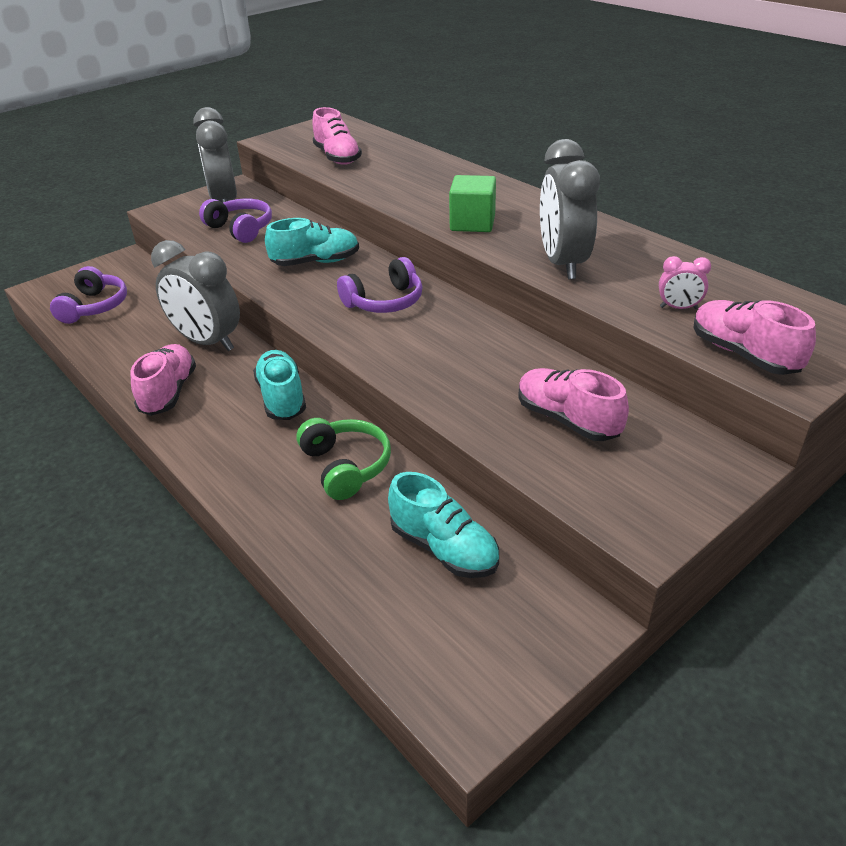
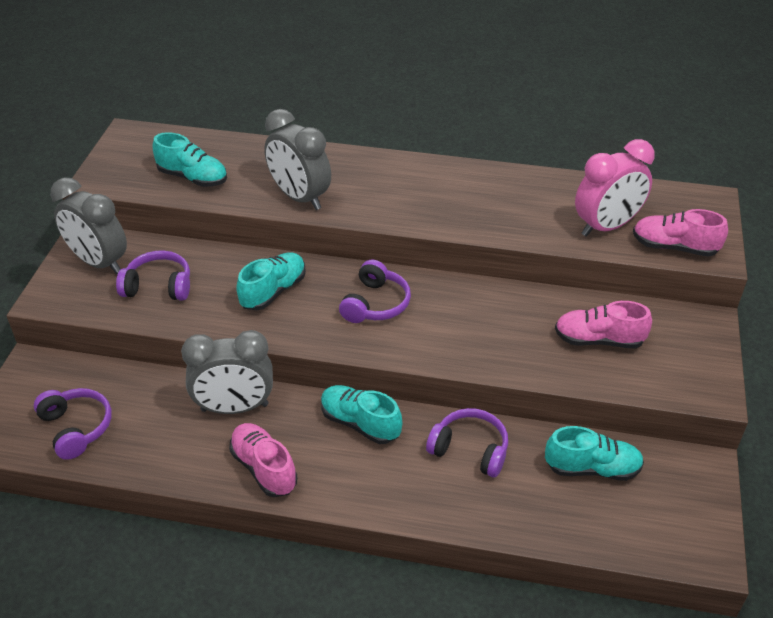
camera: 40 degrees left, 5 degrees up
green headphones [296,418,391,500] -> purple headphones [426,408,508,477]
pink shoe [312,107,362,165] -> turquoise shoe [153,132,227,187]
green cube [449,175,496,232] -> none
grey clock [540,139,600,279] -> grey clock moved to [264,109,331,210]
pink clock [659,256,711,309] -> pink clock [575,139,655,237], size x2.26

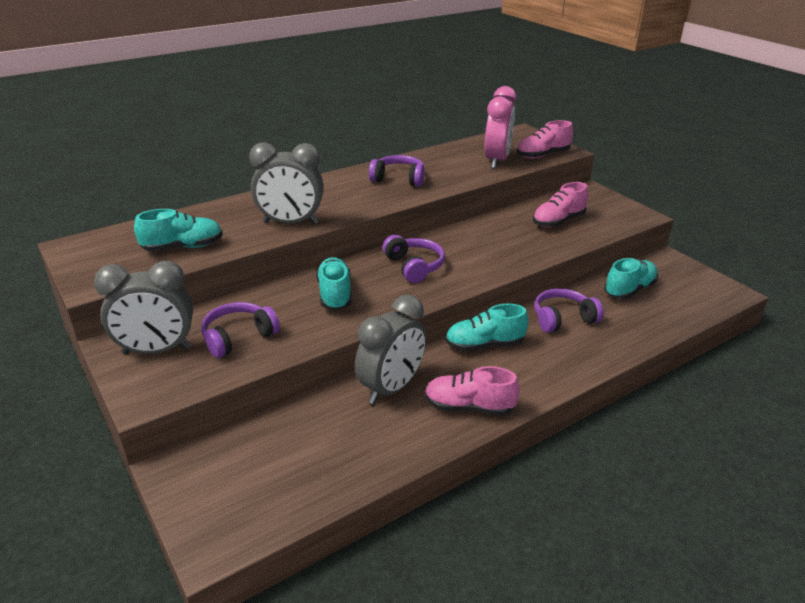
camera: 45 degrees left, 10 degrees down
purple headphones [34,388,112,460] -> purple headphones moved to [369,155,425,187]

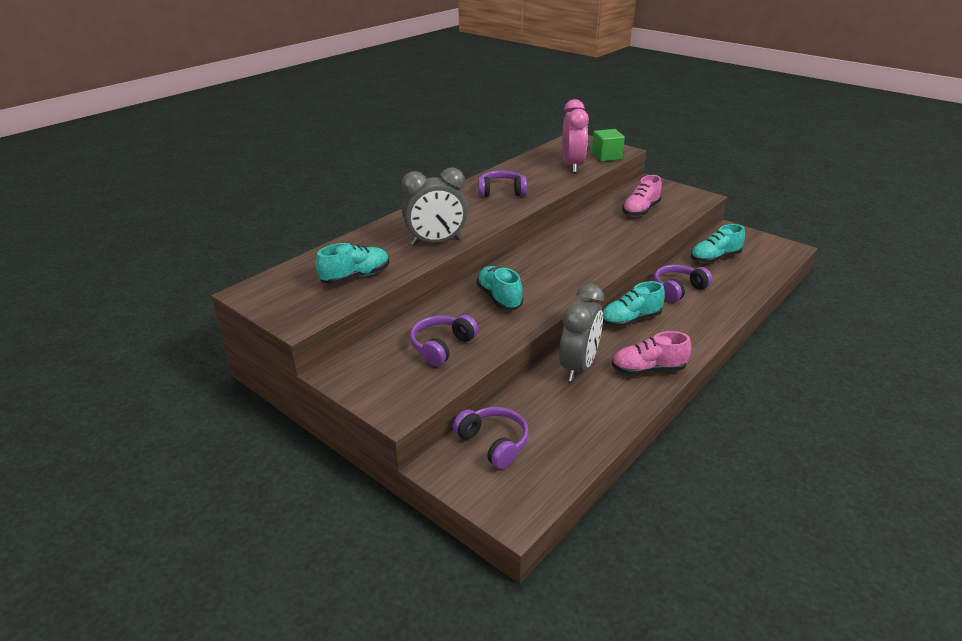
camera: 15 degrees left, 0 degrees up
grey clock [94,261,193,354] -> none
purple headphones [382,235,445,283] -> purple headphones moved to [453,407,529,469]
pink shoe [517,120,573,159] -> green cube [592,129,625,162]
turquoise shoe [604,258,658,299] -> turquoise shoe turned 150 degrees counterclockwise [691,224,745,263]

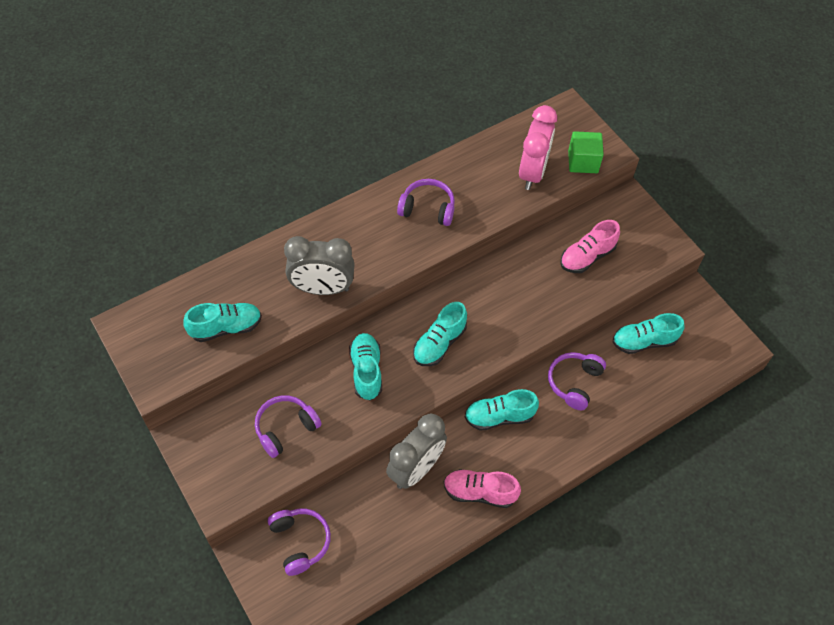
camera: 15 degrees right, 25 degrees up
purple headphones [654,265,712,302] -> purple headphones turned 45 degrees counterclockwise [548,352,606,410]
none -> turquoise shoe [413,302,467,366]

